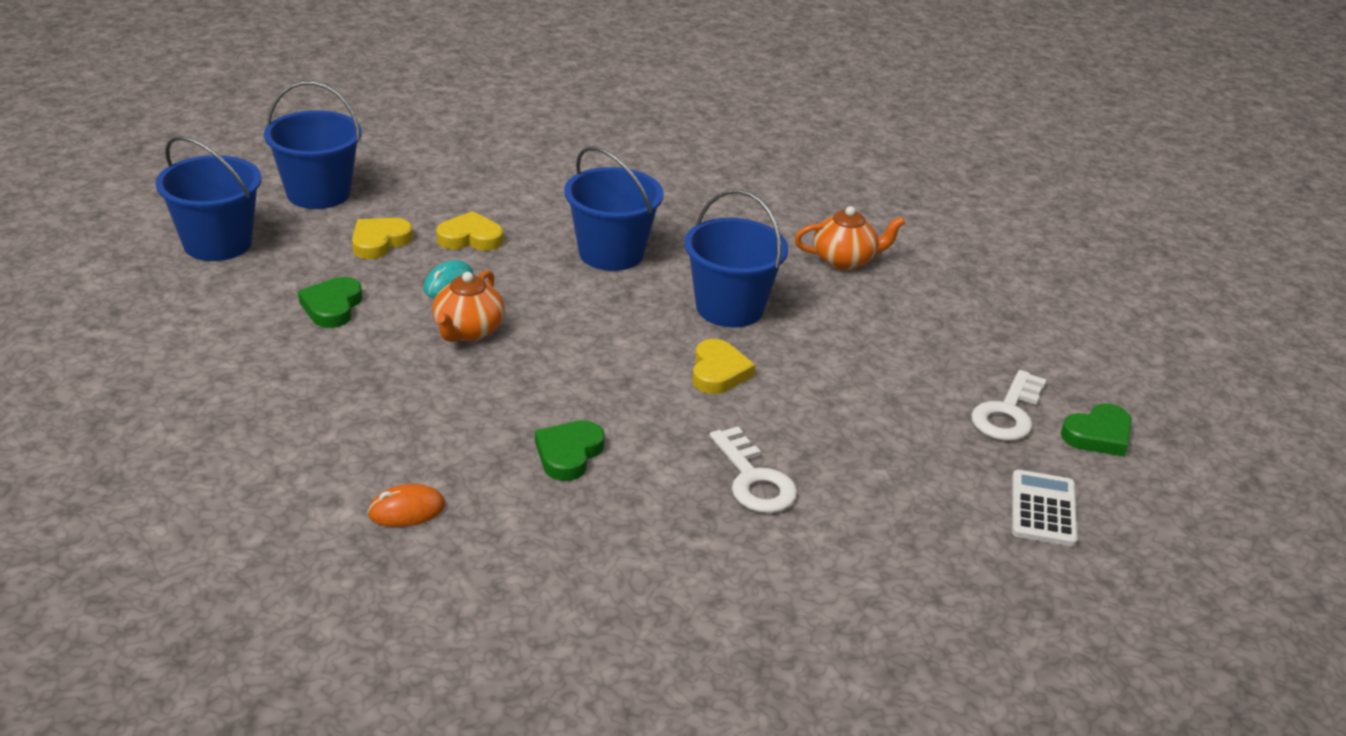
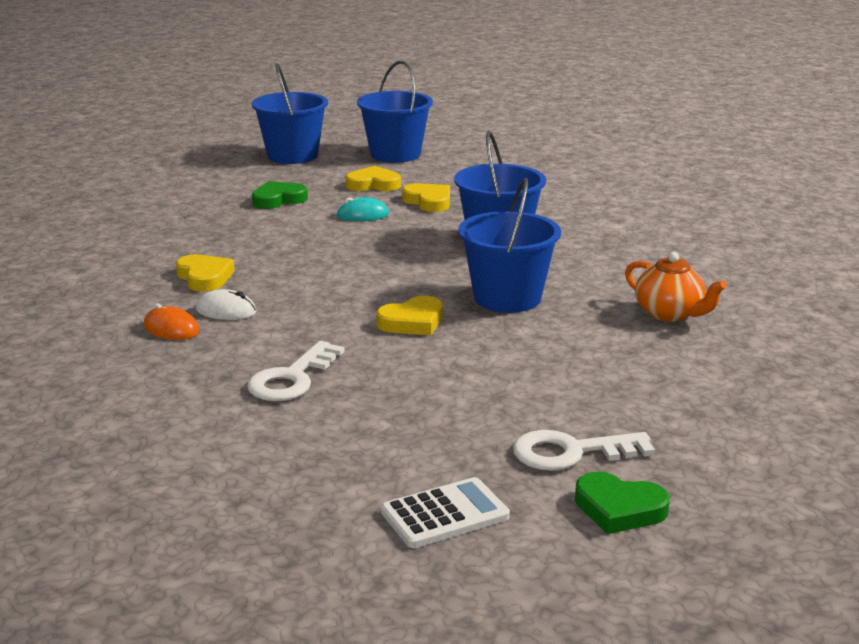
camera: 55 degrees right, 10 degrees down
orange mouse [367,484,445,527] -> orange mouse moved to [144,303,199,340]
orange teapot [432,270,505,342] -> none
green heart [535,420,605,481] -> white mouse [196,289,257,320]
none -> yellow heart [176,254,235,292]

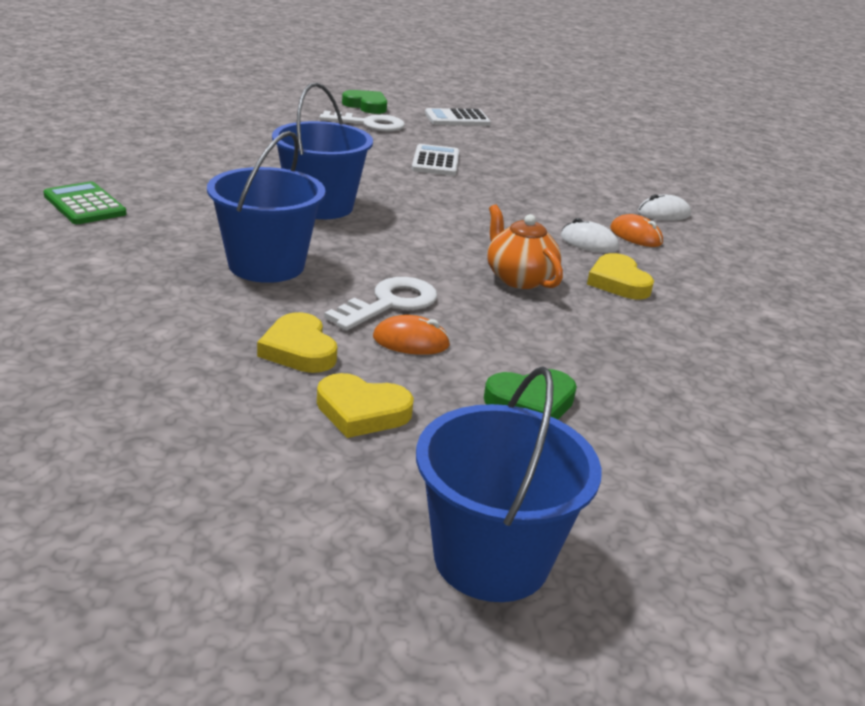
camera: 170 degrees left, 5 degrees up
white key [247,341,345,401] -> white key moved to [324,277,437,330]
turquoise mouse [336,197,389,221] -> orange mouse [373,315,451,355]
blue bucket [357,61,433,163] -> none
yellow heart [376,296,443,335] -> none
orange teapot [625,252,727,322] -> orange teapot moved to [487,204,563,289]
none -> green calculator [43,181,127,224]
none -> white calculator [412,144,459,176]
none -> white mouse [638,194,691,221]

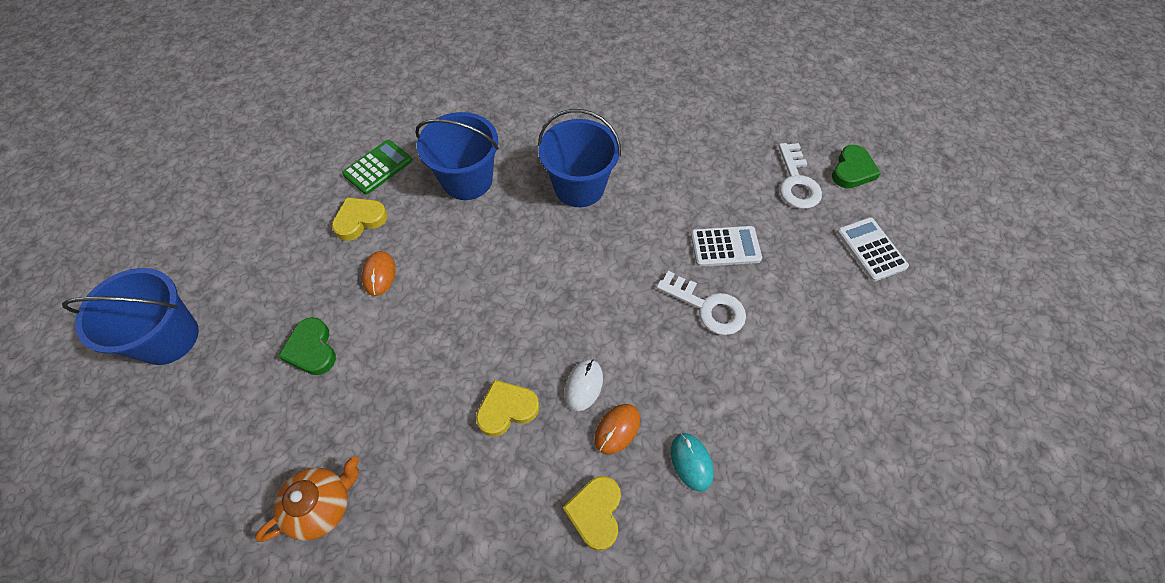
camera: 85 degrees right, 30 degrees up
green calculator [43,181,127,224] -> green calculator moved to [342,140,412,195]
yellow heart [317,373,414,438] -> yellow heart moved to [563,476,621,551]
white key [324,277,437,330] -> white key moved to [656,271,746,335]
orange teapot [487,204,563,289] -> orange teapot moved to [255,456,359,542]
white mouse [638,194,691,221] -> turquoise mouse [671,433,714,492]

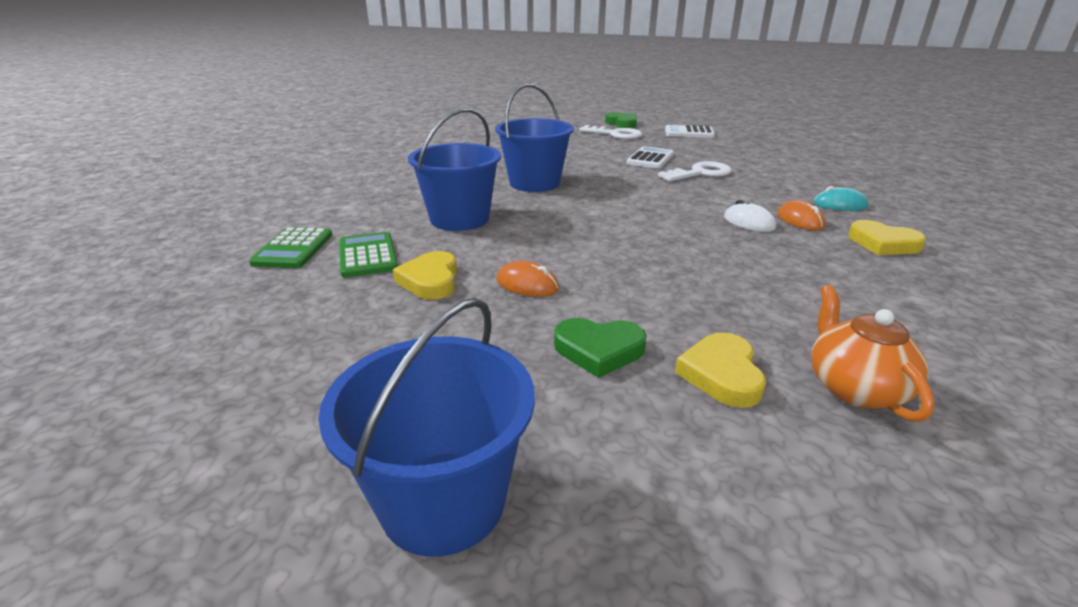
camera: 60 degrees left, 30 degrees down
yellow heart [476,380,539,437] -> yellow heart moved to [675,332,766,408]
none -> green calculator [249,227,332,268]

